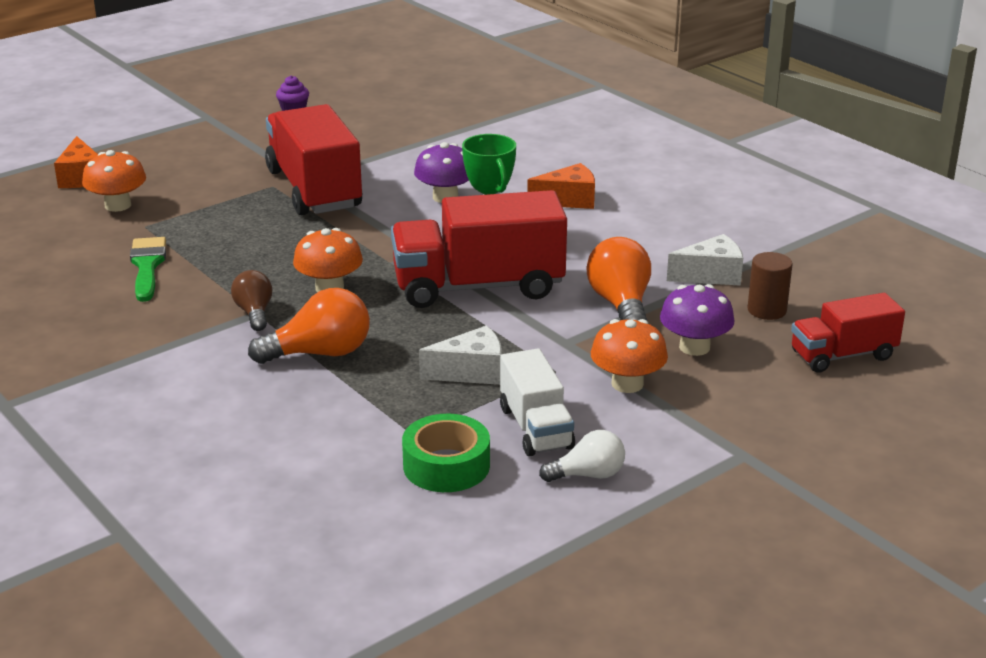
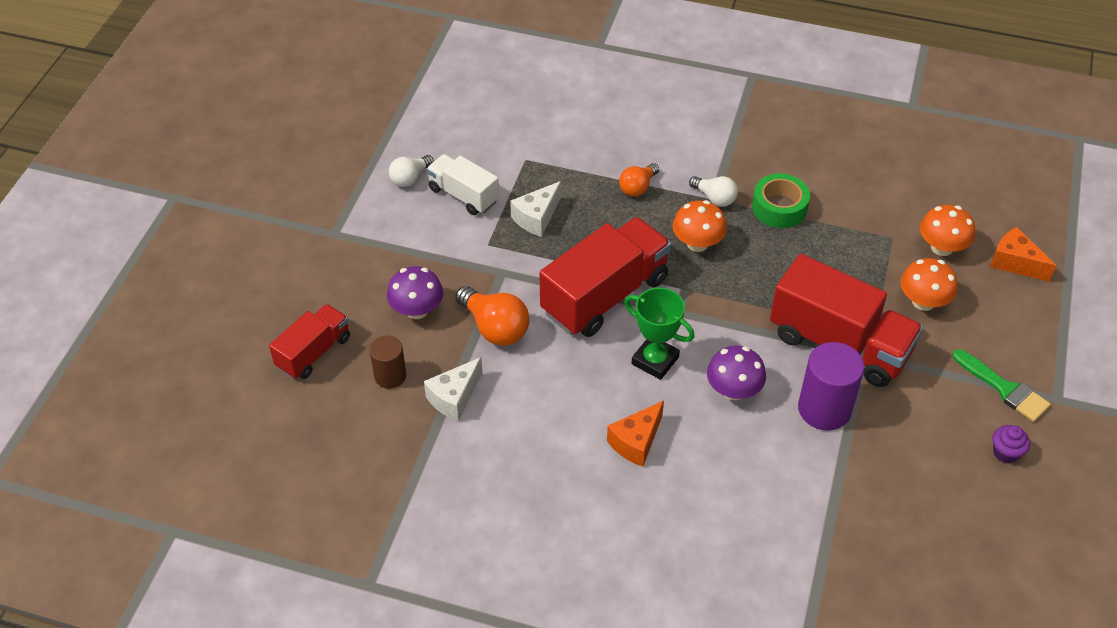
camera: 145 degrees right, 20 degrees up
green brush [130,237,166,302] -> green brush moved to [953,349,1051,422]
brown light bulb [231,270,273,331] -> white light bulb [689,176,738,207]
orange light bulb [248,288,370,364] -> orange light bulb [619,163,659,197], size x0.63
green tape [402,414,490,492] -> green tape moved to [752,173,810,228]
orange mushroom [591,319,668,393] -> orange mushroom moved to [900,258,958,311]
none -> purple cylinder [798,342,864,431]

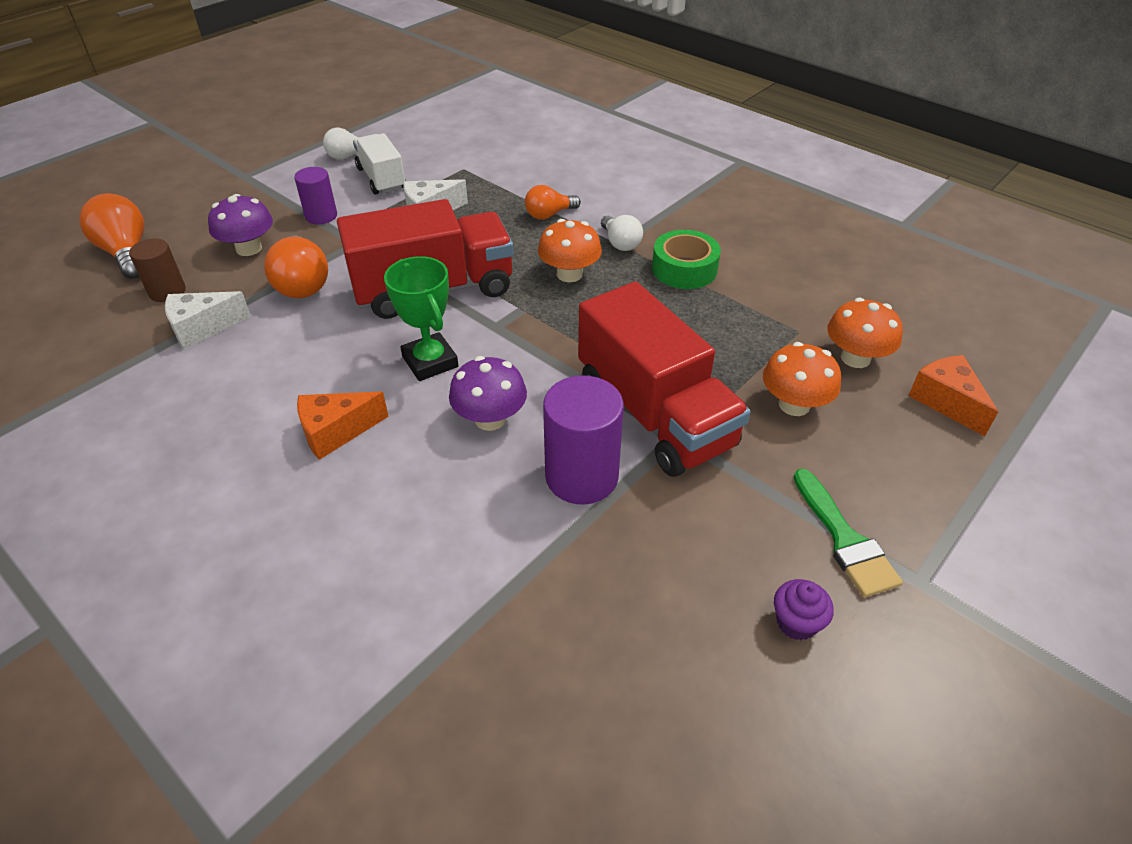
camera: 25 degrees right, 5 degrees down
red truck [269,304,350,379] -> orange light bulb [79,193,145,279]
none -> purple cylinder [294,167,337,224]

